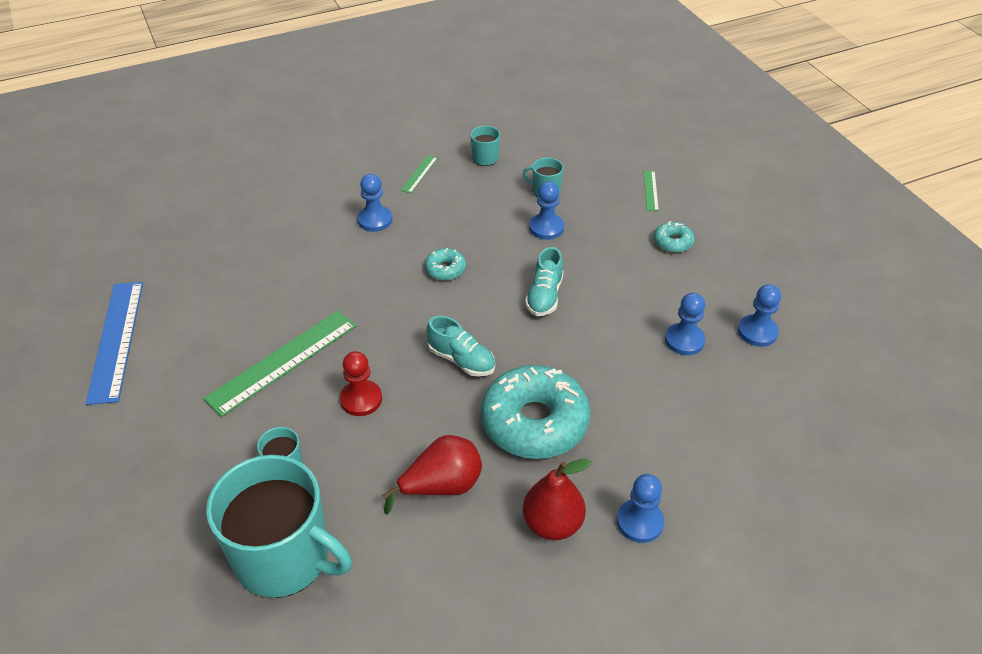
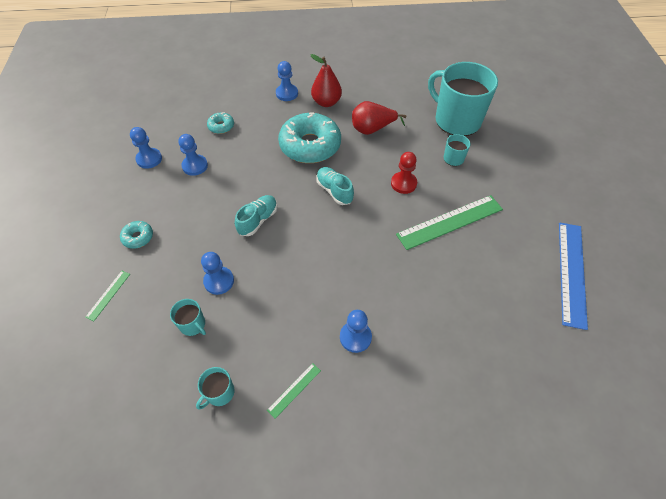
camera: 160 degrees left, 10 degrees up
turquoise donut [425,248,466,280] -> turquoise donut moved to [207,112,234,134]

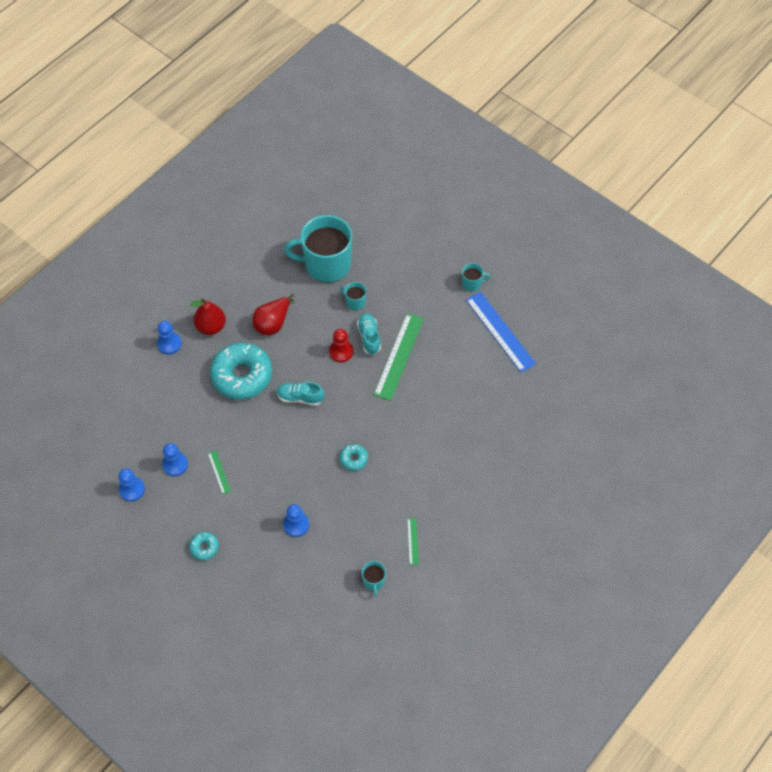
camera: 45 degrees left, 5 degrees up
green ruler [85,271,130,321] -> green ruler moved to [208,450,231,494]
turquoise mug [170,299,206,336] -> turquoise mug moved to [462,263,490,292]
turquoise donut [207,112,234,134] -> turquoise donut moved to [340,444,368,471]
turquoise shoe [235,195,277,236] -> turquoise shoe moved to [357,313,381,355]
blue pawn [340,310,372,353] -> none

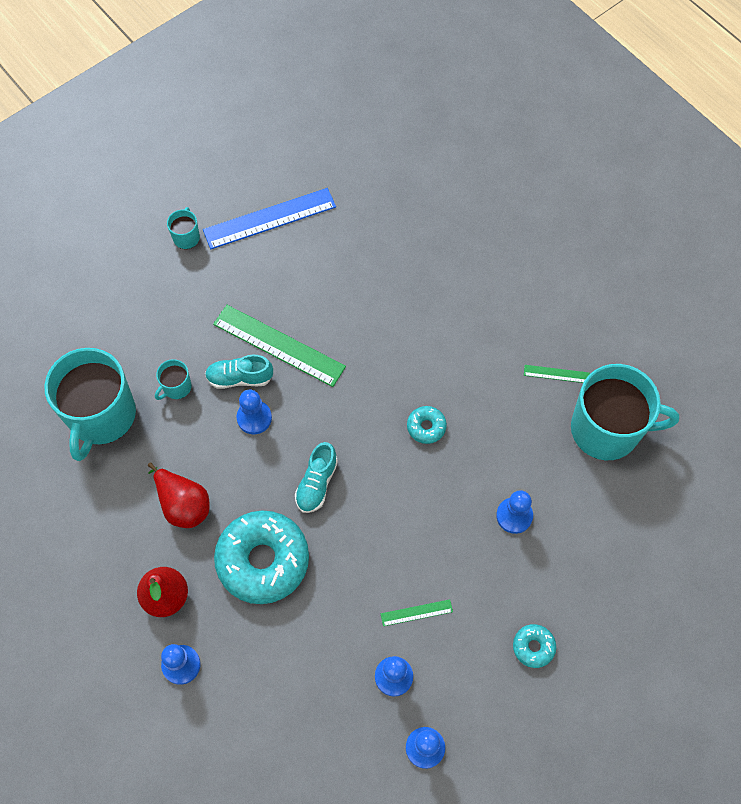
camera: 80 degrees left, 5 degrees up
red pawn [329,329,353,363] -> blue pawn [236,390,272,434]
turquoise mug [362,561,386,597] -> turquoise mug [571,364,679,460], size x2.37

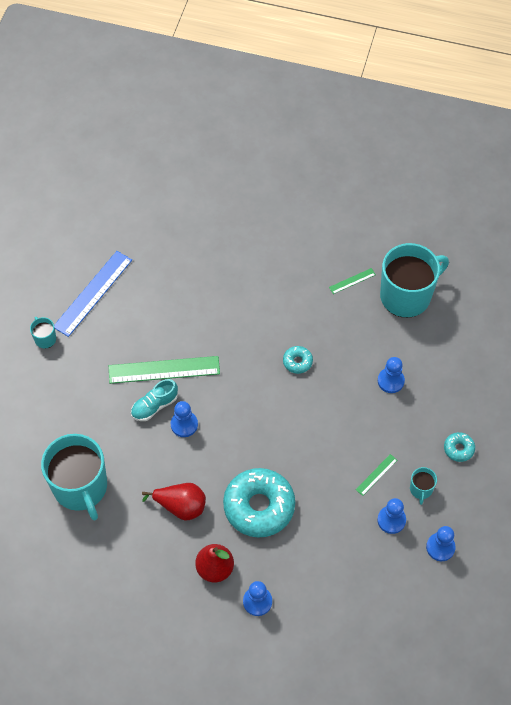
camera: 35 degrees left, 5 degrees down
turquoise mug [155,359,192,400] -> turquoise mug moved to [410,467,437,505]
turquoise shoe [295,442,338,513] -> none

